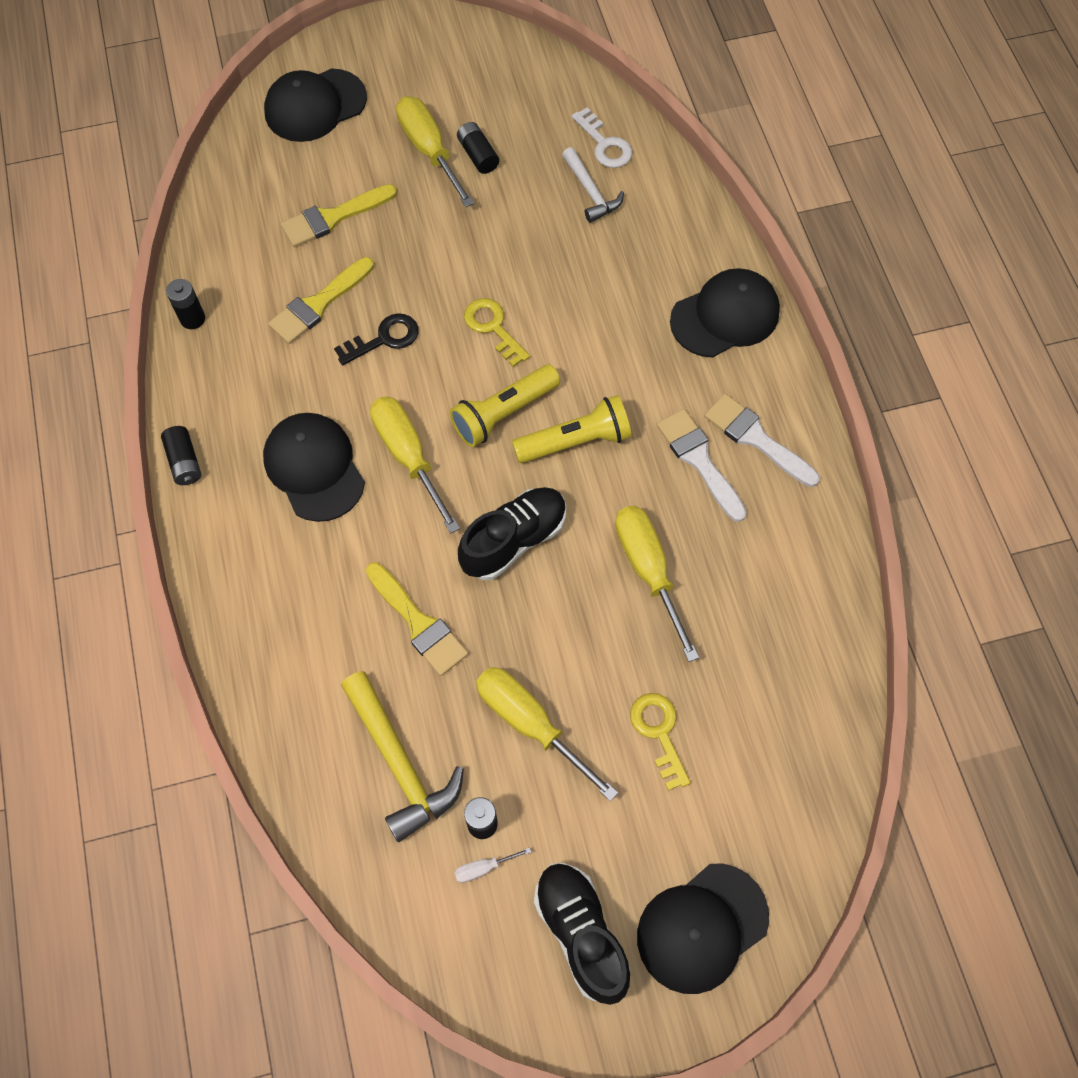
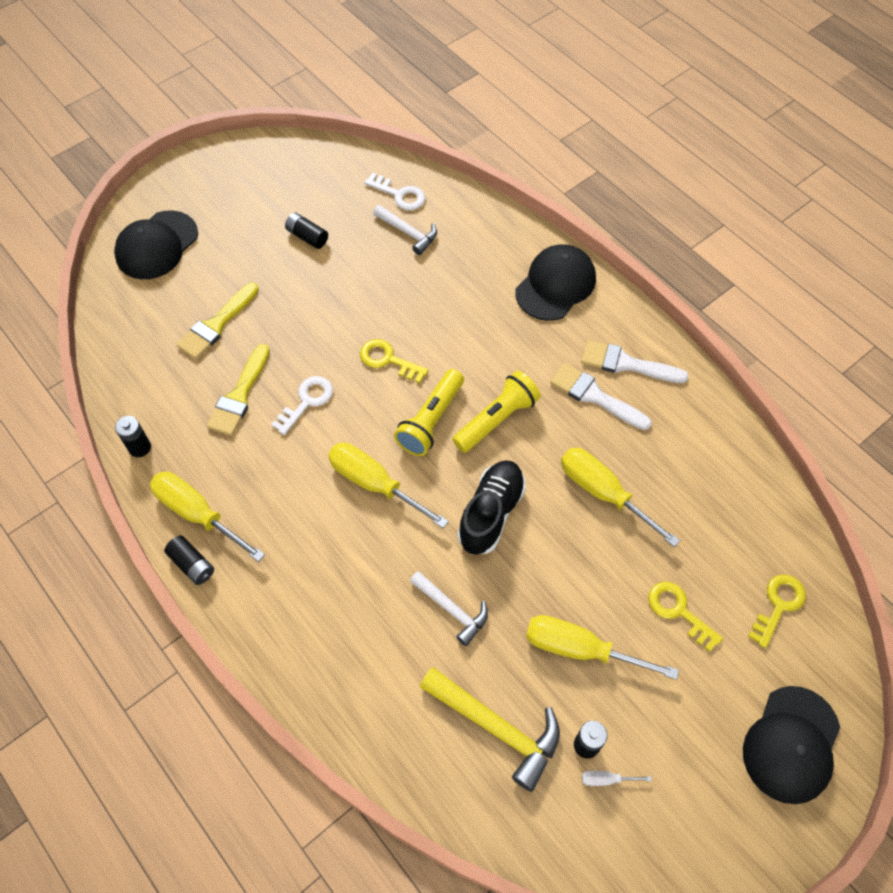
camera: 25 degrees left, 5 degrees down
black cap [263,413,365,522] -> none
black key [334,313,419,365] -> white key [271,376,333,435]
yellow brush [366,562,468,676] -> white hammer [410,571,488,646]
yellow screwdriver [396,96,474,207] -> yellow screwdriver moved to [150,472,265,562]
white screwdriver [454,847,531,883] -> white screwdriver turned 45 degrees clockwise [582,771,652,786]
black shoe [534,863,630,1005] -> none
none -> yellow key [748,575,806,648]

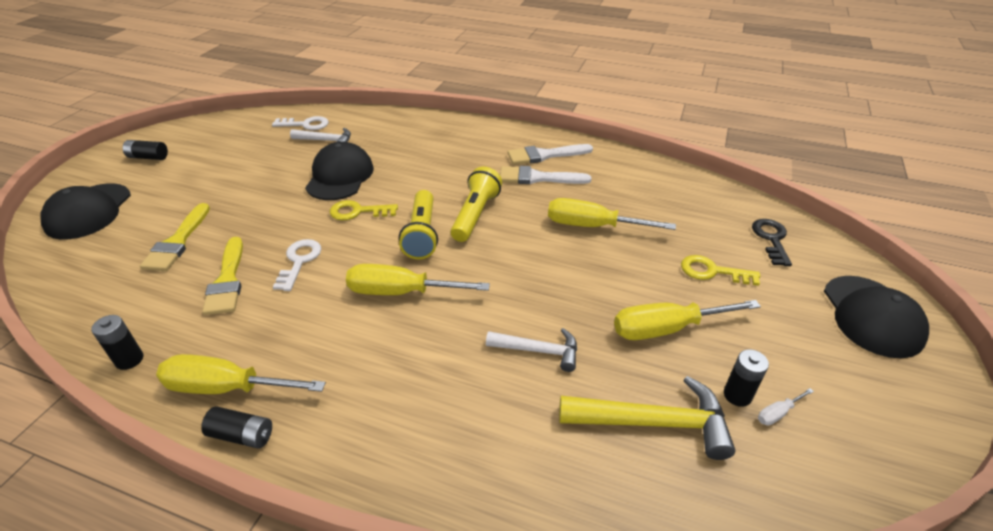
camera: 30 degrees left, 20 degrees down
black battery [285,212,328,249] -> black battery moved to [123,140,168,160]
black shoe [457,460,526,555] -> none
black cap [515,244,596,321] -> black cap moved to [305,142,374,200]
yellow key [748,575,806,648] -> black key [752,219,792,266]

